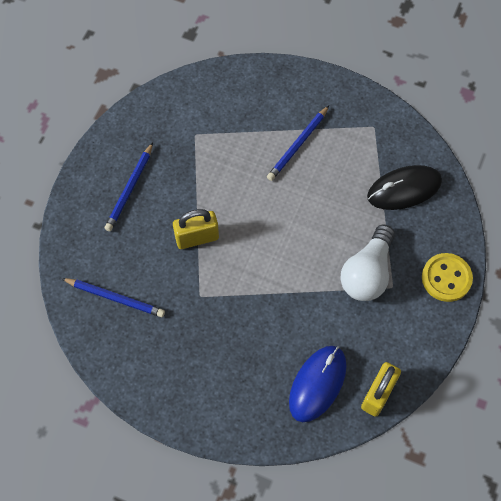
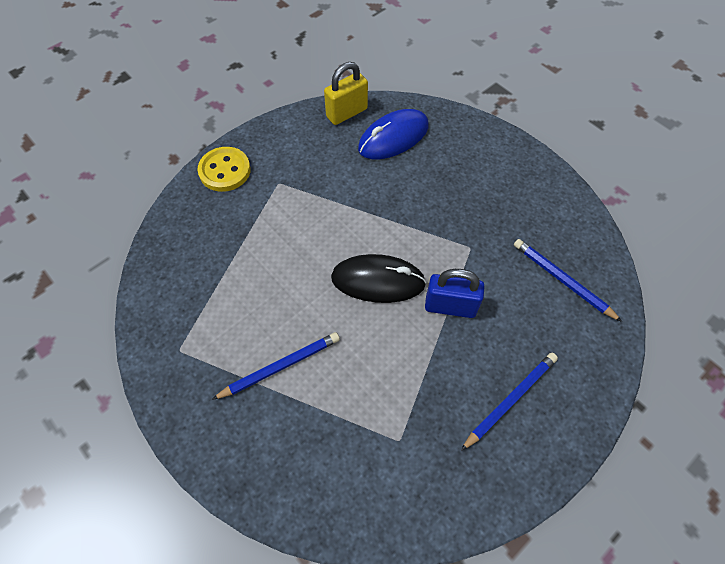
camera: 155 degrees left, 5 degrees down
yellow padlock [173,209,219,249] -> blue padlock [425,269,484,318]
white light bulb [341,225,395,301] -> none
black mouse [367,165,442,210] -> black mouse moved to [331,254,426,303]

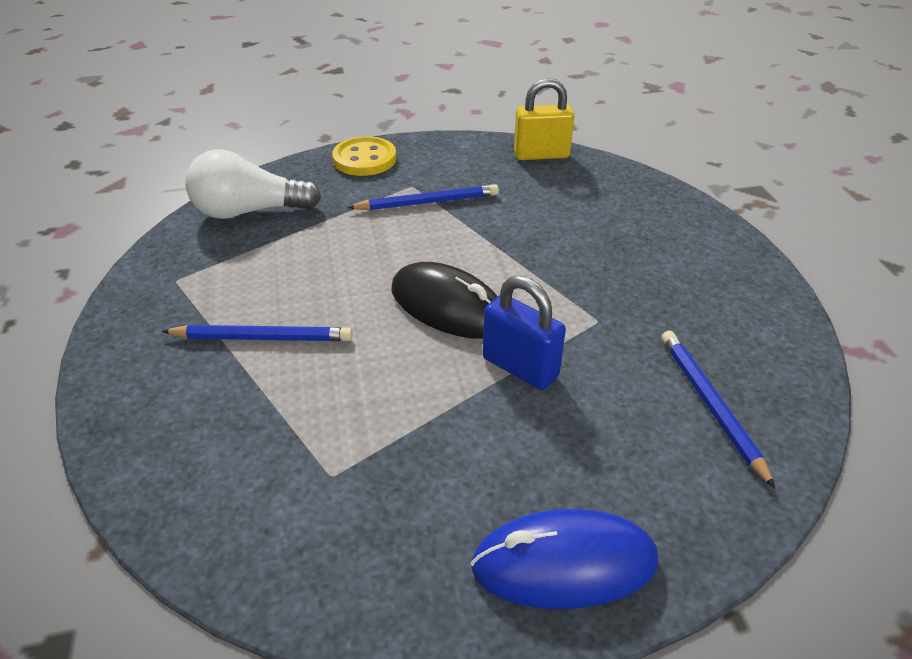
camera: 30 degrees right, 20 degrees down
blue mouse [358,109,429,159] -> blue mouse moved to [471,509,658,609]
blue pencil [461,353,558,451] -> blue pencil moved to [347,184,499,210]
none -> white light bulb [186,149,321,219]

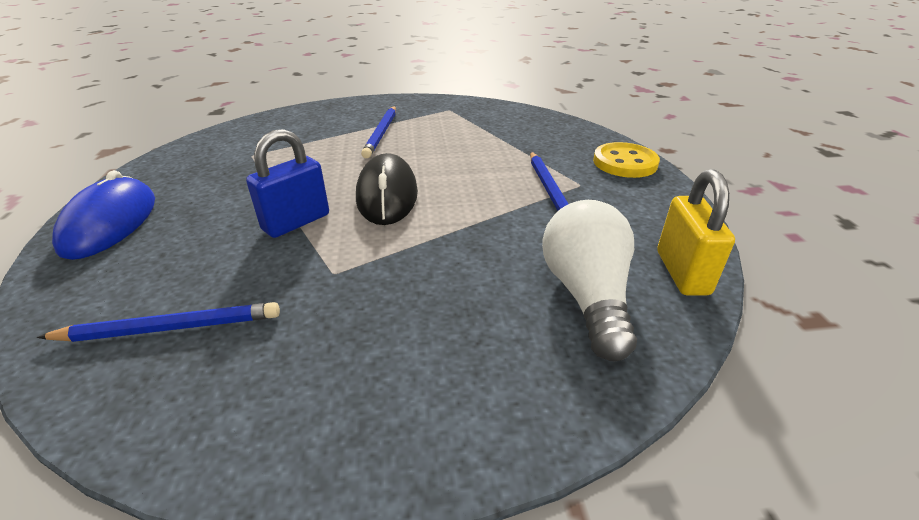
camera: 95 degrees right, 5 degrees down
white light bulb [186,149,321,219] -> white light bulb moved to [542,200,637,361]
black mouse [391,262,498,339] -> black mouse turned 45 degrees counterclockwise [356,153,418,225]

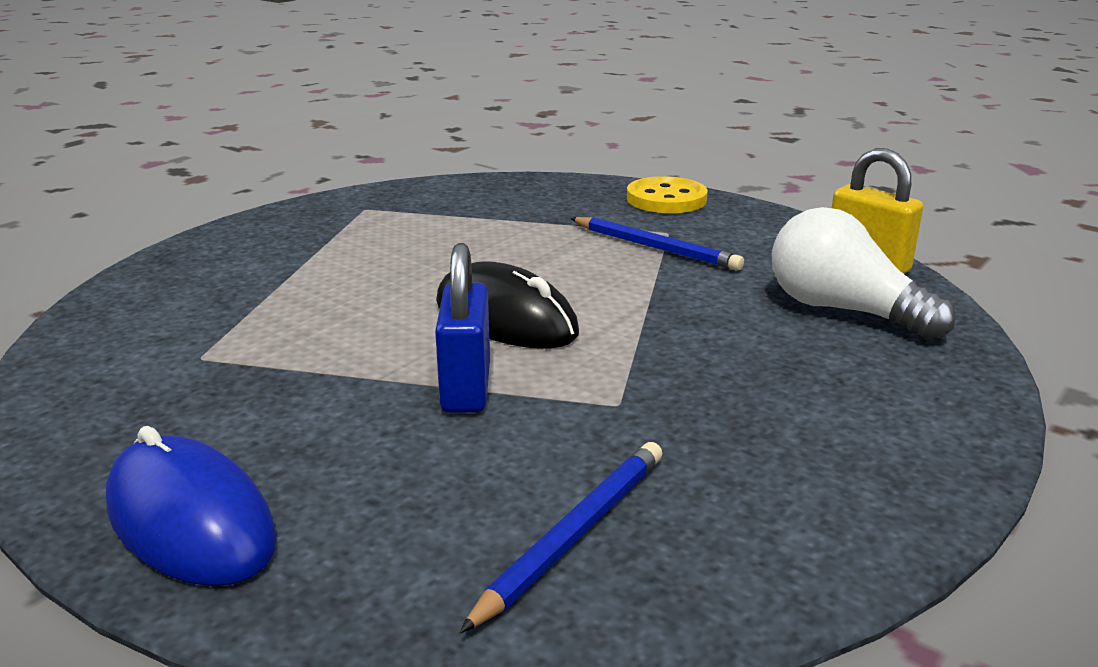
camera: 45 degrees left, 10 degrees down
blue pencil [361,106,396,158] -> none

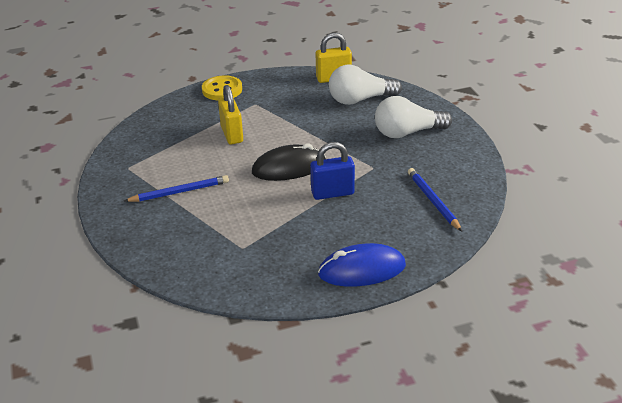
camera: 55 degrees left, 10 degrees up
blue padlock [435,243,490,413] -> blue padlock turned 45 degrees counterclockwise [310,142,355,200]
blue pencil [570,217,744,271] -> blue pencil moved to [124,175,229,202]
none -> yellow padlock [218,85,243,144]
none -> white light bulb [375,96,452,138]

